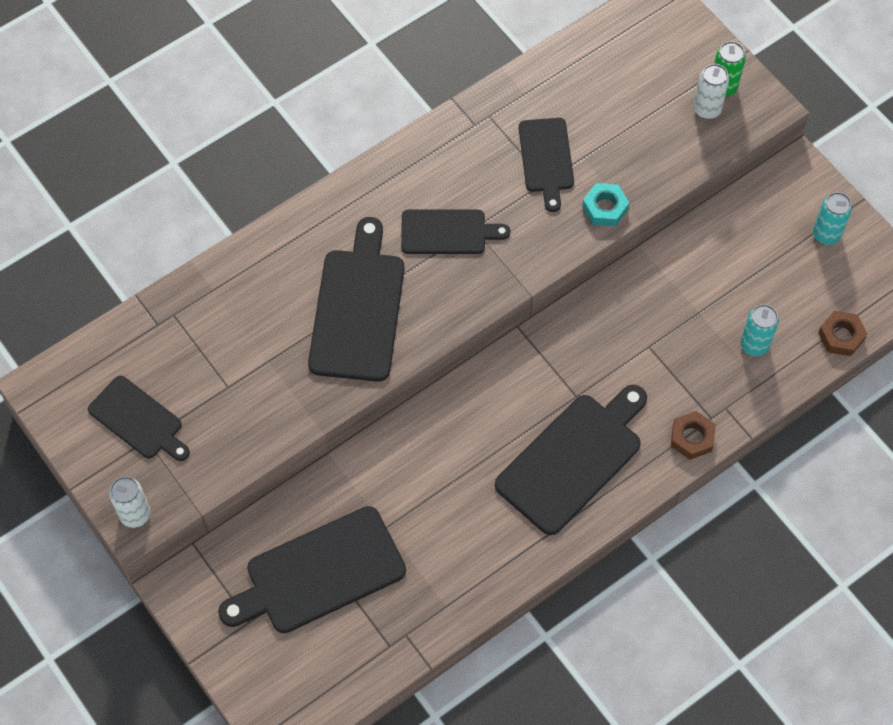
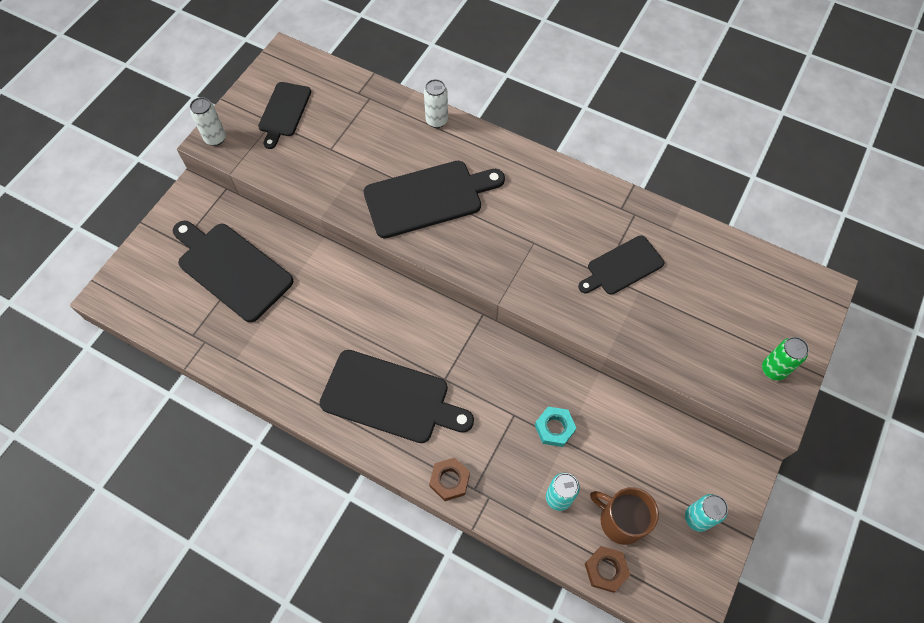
camera: 65 degrees right, 0 degrees up
black cutting board [401,210,510,254] -> none
turquoise nut [582,183,629,226] -> turquoise nut moved to [535,407,576,447]
white can [693,64,729,119] -> white can moved to [424,79,448,128]
none -> brown mug [590,487,659,545]

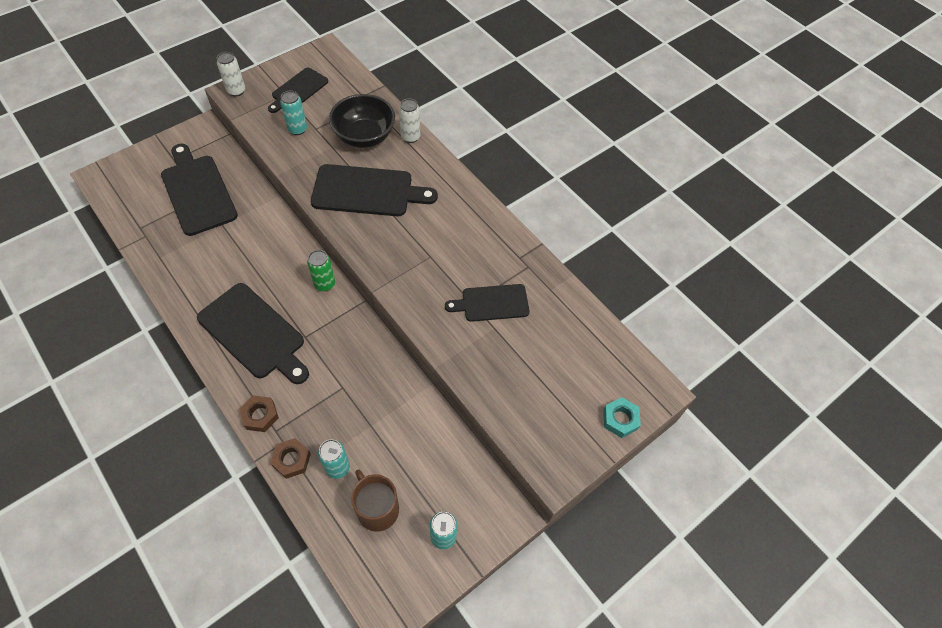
camera: 20 degrees right, 5 degrees down
turquoise nut [535,407,576,447] -> turquoise nut moved to [603,397,641,438]
brown nut [585,546,630,593] -> brown nut moved to [270,438,311,479]
green can [762,337,809,381] -> green can moved to [307,250,335,292]
none -> turquoise can [280,90,307,135]
none -> black bowl [329,94,395,148]

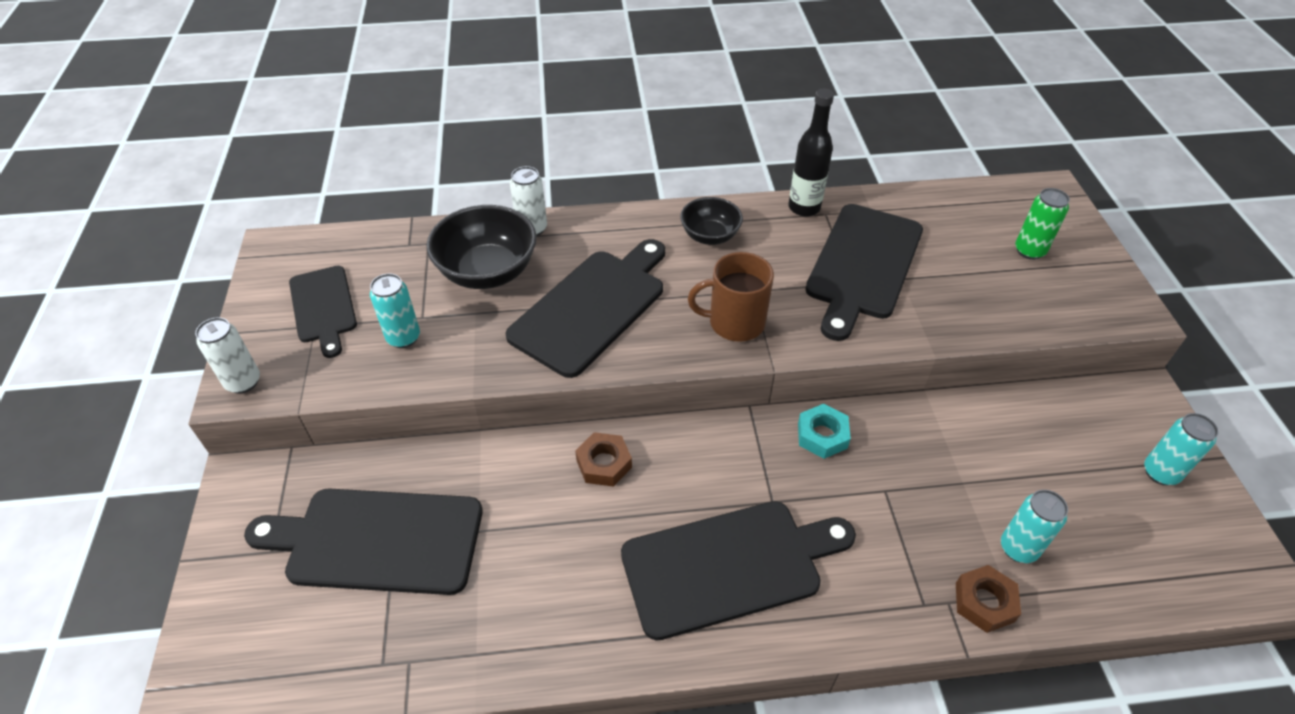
camera: 55 degrees left, 10 degrees down
brown nut [239,395,279,432] -> brown nut moved to [575,432,632,487]
green can [307,250,335,292] -> green can moved to [1015,188,1070,260]
brown mug [351,469,399,532] -> brown mug moved to [688,252,774,342]
black cutting board [445,284,529,322] -> black cutting board [805,204,923,341], size x1.62
turquoise nut [603,397,641,438] -> turquoise nut moved to [798,404,851,459]
none -> black bowl [680,197,743,245]
none -> black bottle [788,89,834,217]

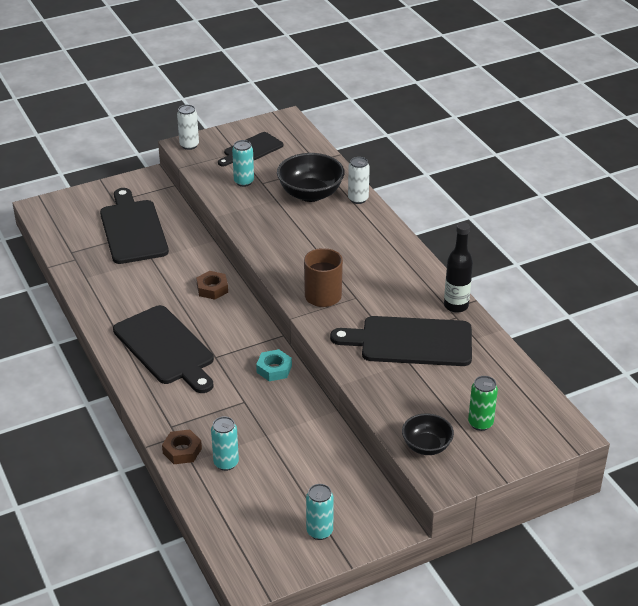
camera: 70 degrees right, 10 degrees down
black cutting board [506,239,665,378] -> none
black bowl [680,197,743,245] -> black bowl moved to [402,413,454,455]

